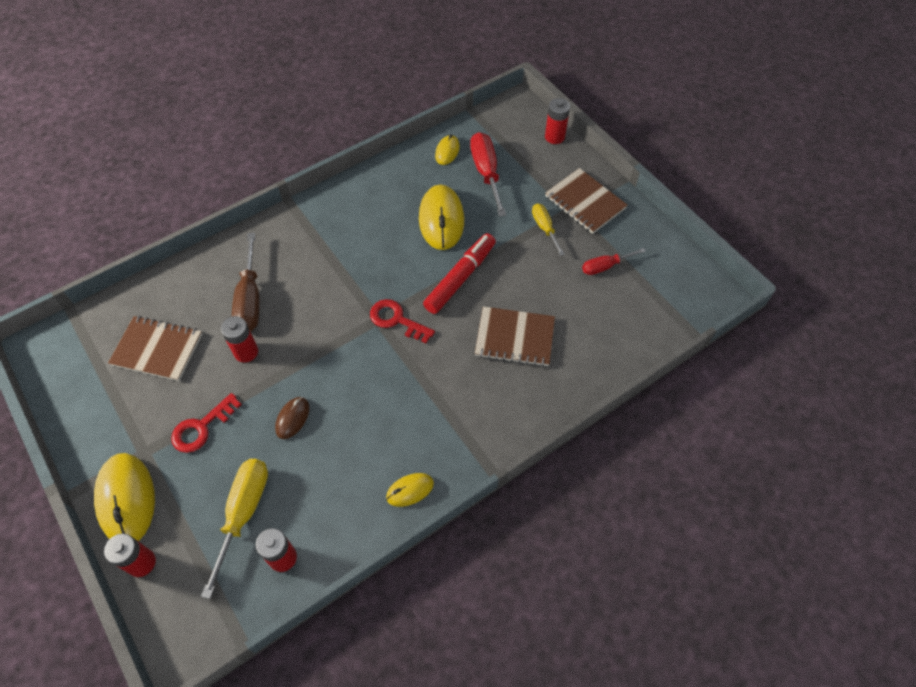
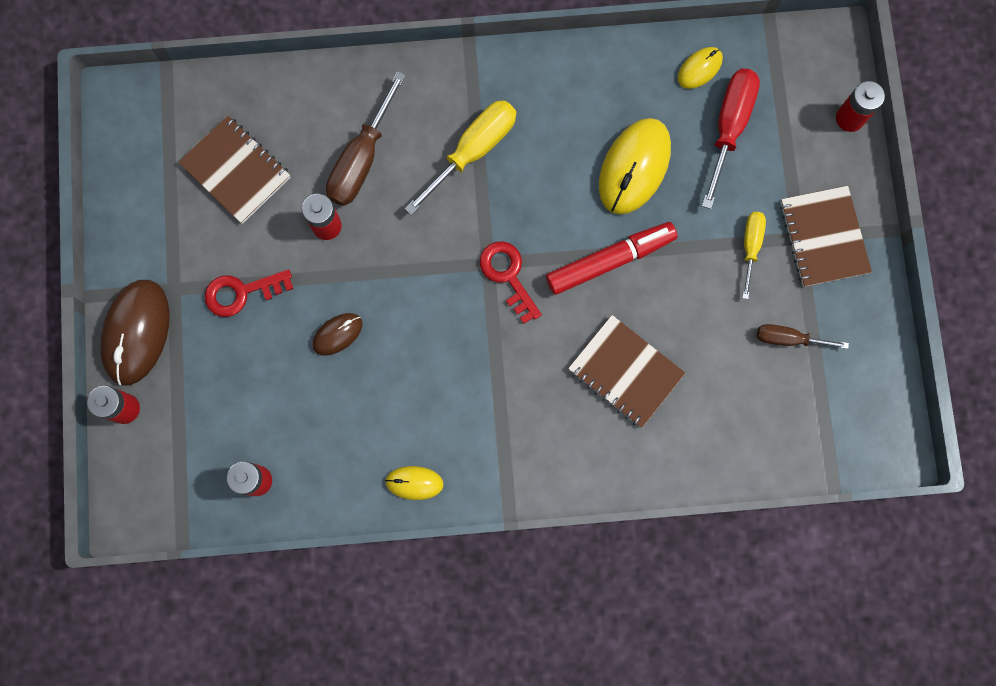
camera: 30 degrees right, 20 degrees up
yellow mouse [94,453,155,541] -> brown mouse [100,280,170,386]
yellow screwdriver [201,459,268,599] -> yellow screwdriver moved to [404,100,516,215]
red screwdriver [582,248,646,275] -> brown screwdriver [757,324,849,349]

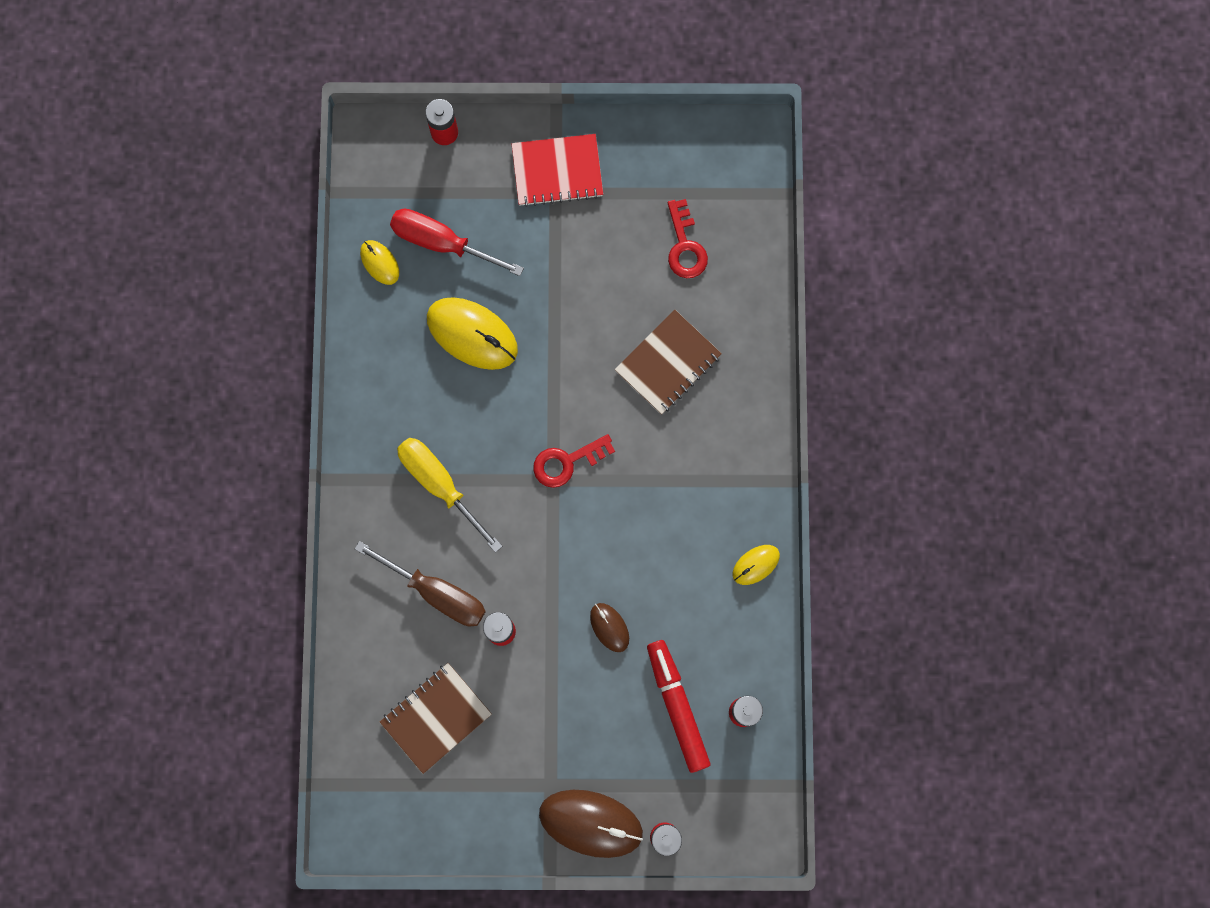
camera: 85 degrees left, 0 degrees up
red key [205,269,293,317] -> red key moved to [668,199,708,278]
yellow mouse [385,466,444,500] -> yellow mouse turned 45 degrees clockwise [733,545,780,585]
red marker [546,222,678,295] -> red marker moved to [647,640,710,773]
yellow screwdriver [742,212,766,299] -> none
brown screwdriver [757,324,849,349] -> none
brown notebook [780,186,872,287] -> red notebook [512,134,603,207]

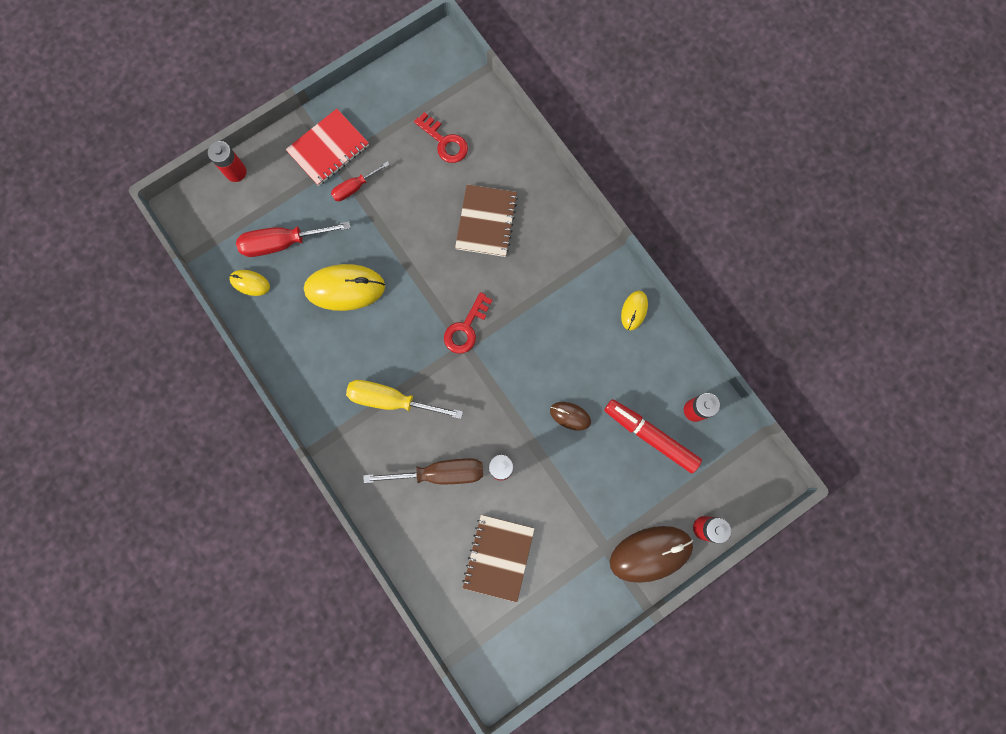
camera: 35 degrees left, 0 degrees up
none -> red screwdriver [331,162,390,201]

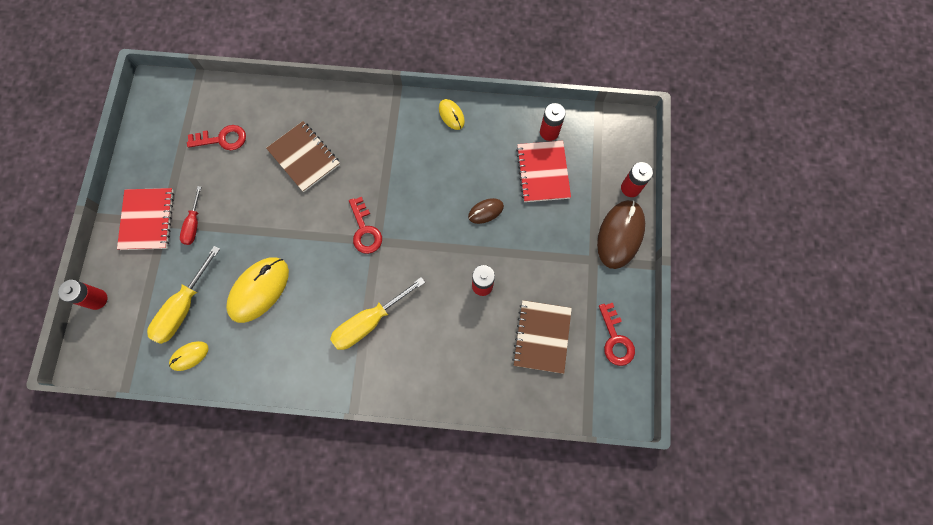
camera: 50 degrees left, 5 degrees down
red screwdriver [236,221,351,257] -> yellow screwdriver [147,246,220,344]
brown screwdriver [363,458,483,484] -> none
brown notebook [462,515,535,602] -> brown notebook turned 45 degrees clockwise [512,300,572,374]
red marker [604,399,702,473] -> red notebook [516,141,571,202]
none -> red key [599,303,635,366]

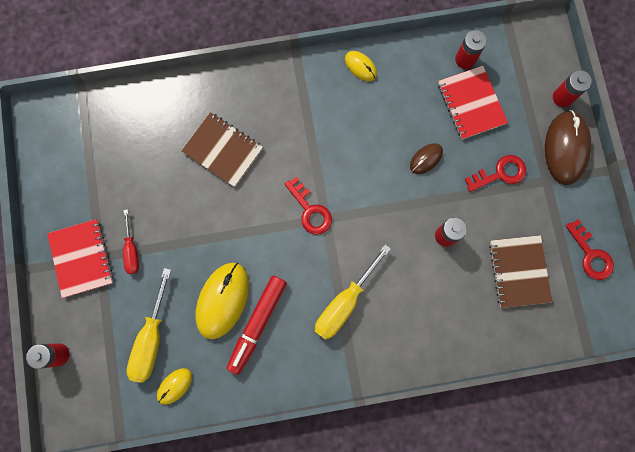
camera: 15 degrees left, 5 degrees up
red key [187,125,246,150] -> red key moved to [465,155,526,192]
none -> red marker [227,276,287,375]

